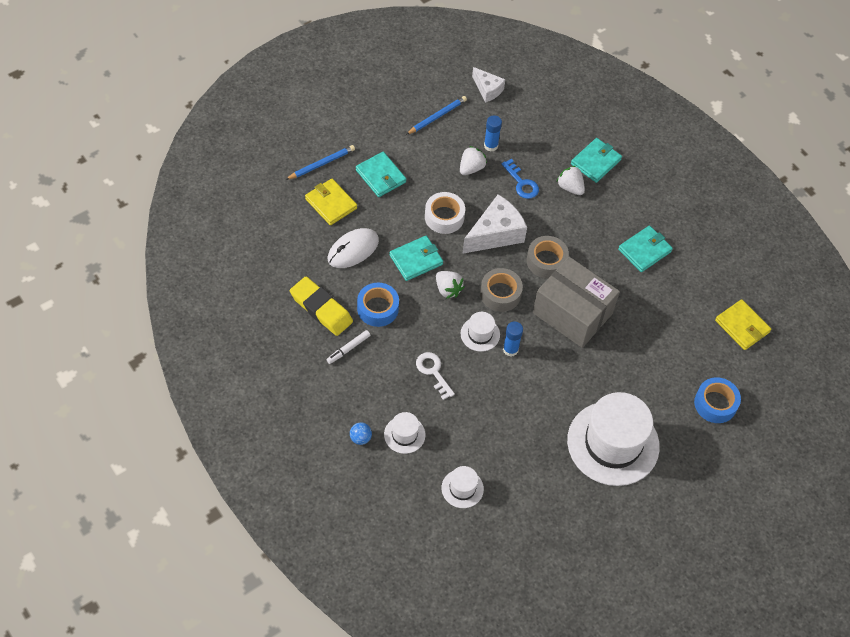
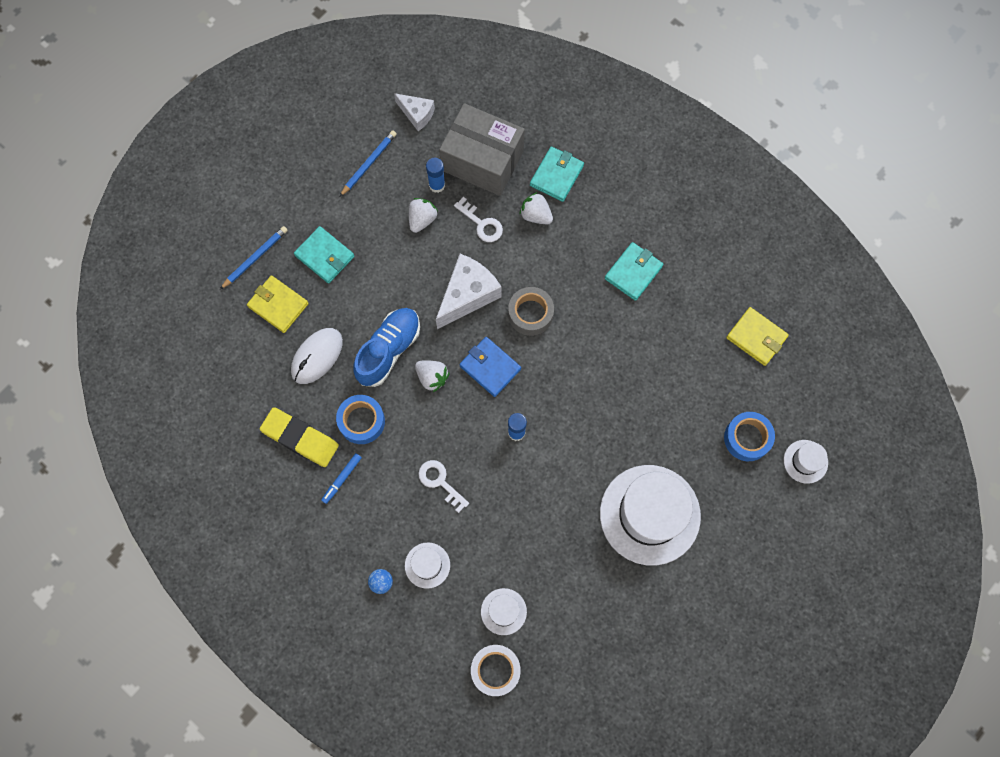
camera: 10 degrees left, 15 degrees up
white marker [326,330,370,364] -> blue marker [321,453,362,504]
turquoise wallet [389,236,443,281] -> blue shoe [353,308,420,387]
white tape [425,192,465,234] -> white tape moved to [471,645,521,696]
white hat [461,312,500,352] -> white hat moved to [784,440,828,484]
grey tape [480,268,523,312] -> blue wallet [460,337,521,397]
blue key [501,159,539,199] -> white key [454,197,503,242]
grey box [533,257,620,348] -> grey box moved to [439,103,525,196]

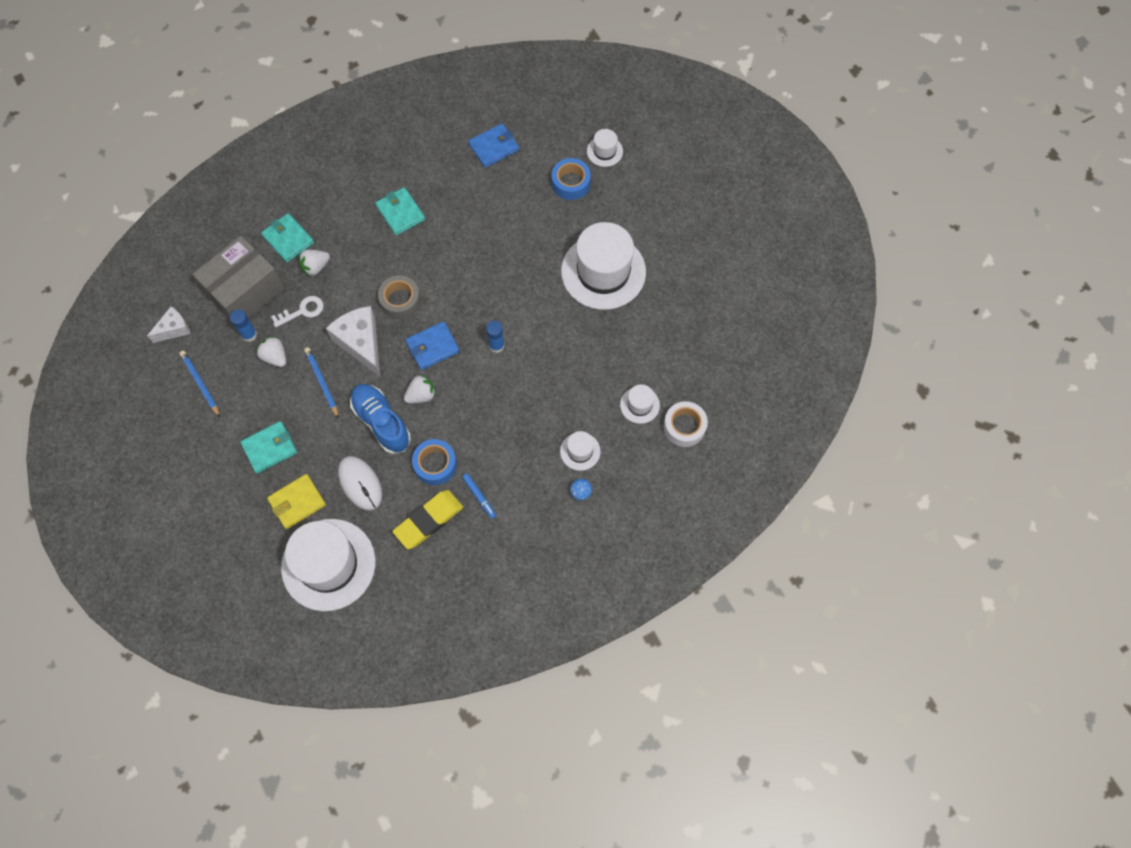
camera: 70 degrees left, 5 degrees down
blue pencil [220,226,288,289] -> blue pencil moved to [304,347,339,419]
white key [418,460,469,513] -> none
yellow wallet [726,307,789,366] -> blue wallet [468,123,519,168]
none -> white hat [281,519,375,611]

